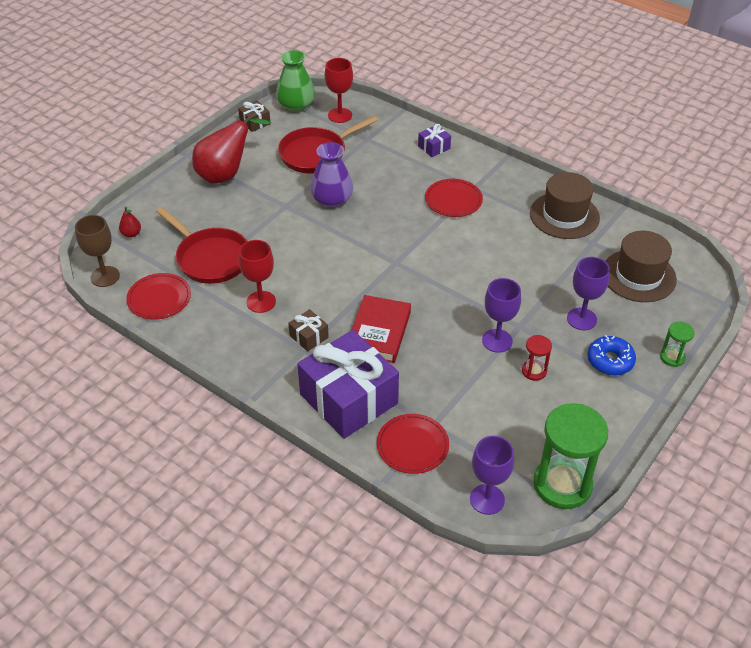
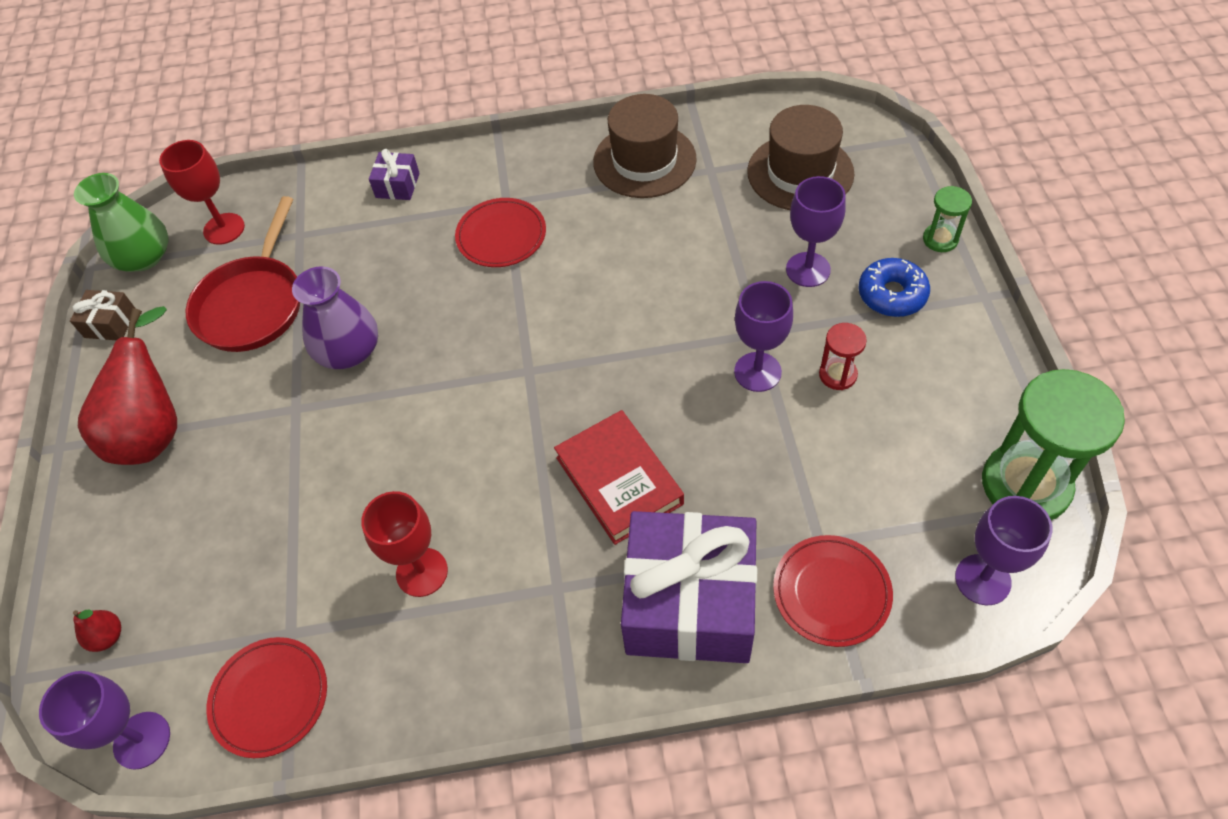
camera: 40 degrees left, 10 degrees up
brown goblet [75,215,120,287] -> purple goblet [39,671,170,770]
red pan [156,207,247,284] -> none
brown gift [288,309,329,351] -> none

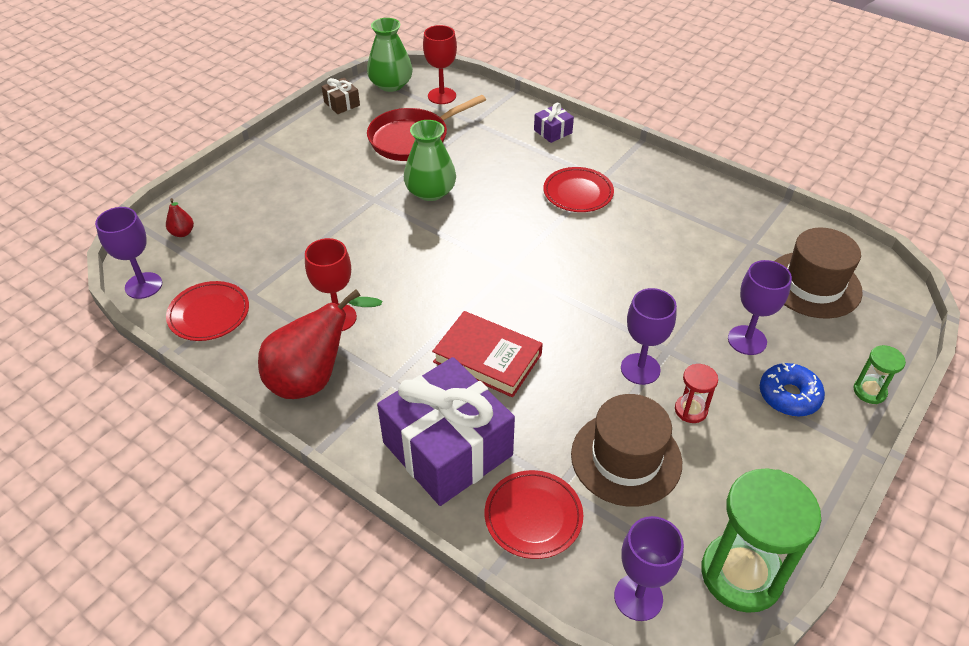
camera: 40 degrees right, 10 degrees down
red pear [78,306,177,465] -> red pear moved to [258,289,382,399]
purple vase [292,266,378,369] -> green vase [404,120,456,201]
red book [554,410,684,545] -> red book turned 75 degrees counterclockwise [432,311,543,397]
brown hat [593,94,697,198] -> brown hat moved to [571,394,682,507]

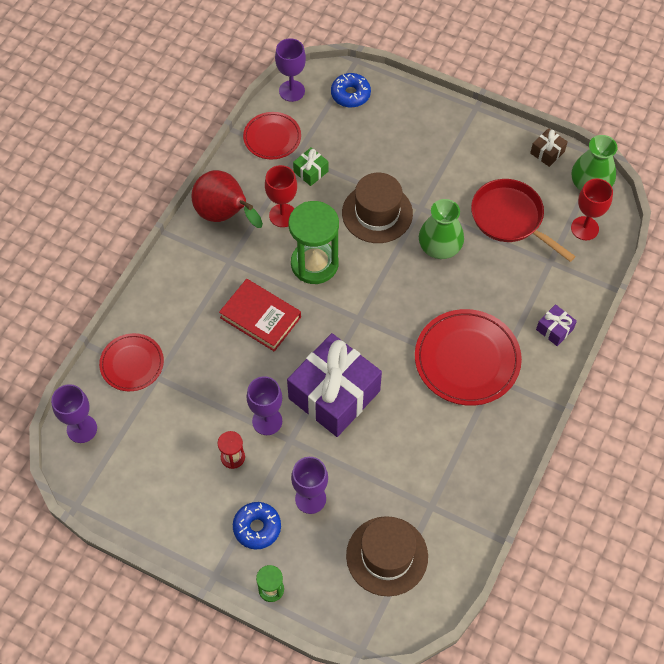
camera: 80 degrees right, 15 degrees up
red pear [166,198,194,237] -> blue donut [331,73,371,108]
purple gift [377,357,515,506] -> purple gift moved to [287,333,382,437]
red book [432,311,543,397] -> red book turned 75 degrees counterclockwise [219,279,301,352]
red plate [543,167,614,212] -> red plate [415,309,522,406], size x1.66
brown hat [571,394,682,507] -> brown hat moved to [342,173,413,243]
green hourglass [701,468,821,613] -> green hourglass moved to [289,201,339,284]
none -> green gift [293,147,329,186]

